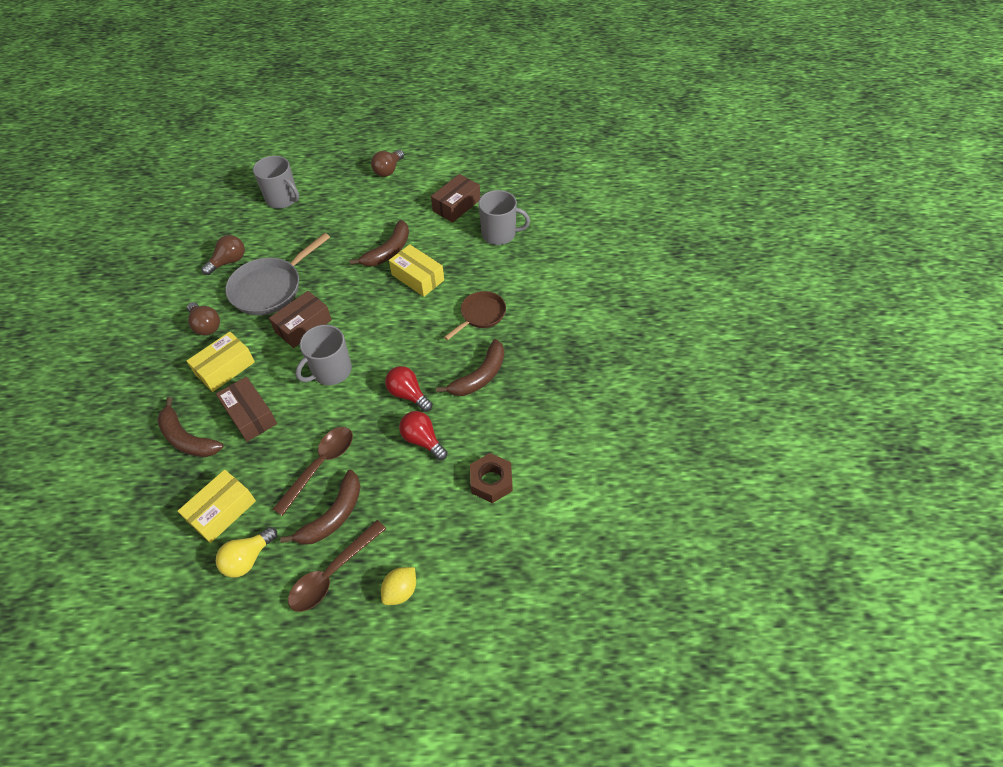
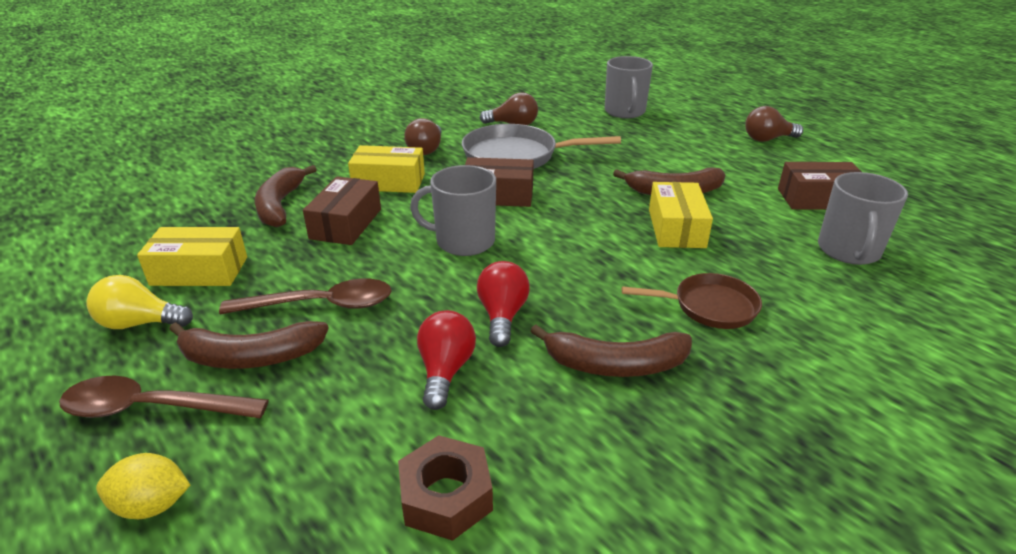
camera: 50 degrees right, 20 degrees down
grey mug [479,190,530,245] -> grey mug turned 45 degrees clockwise [818,172,908,265]

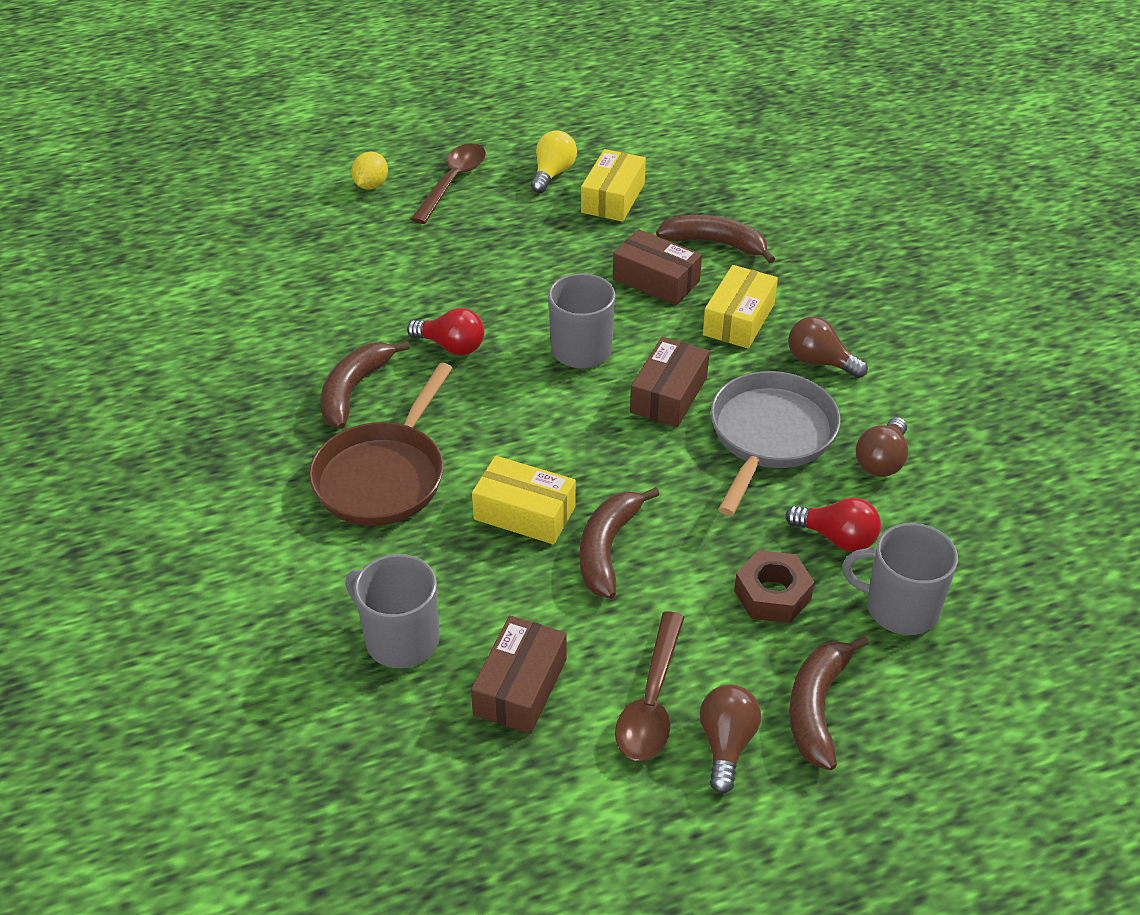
camera: 110 degrees right, 10 degrees up
brown banana [169,321,329,369] -> brown banana moved to [789,636,869,770]
brown spoon [219,279,392,314] -> brown spoon moved to [615,611,685,761]
brown nut [398,435,493,541] -> brown nut moved to [734,550,814,623]
red light bulb [417,310,476,410] -> red light bulb moved to [786,498,881,552]
brown pan [622,273,762,329] -> brown pan [309,363,452,526], size x1.64

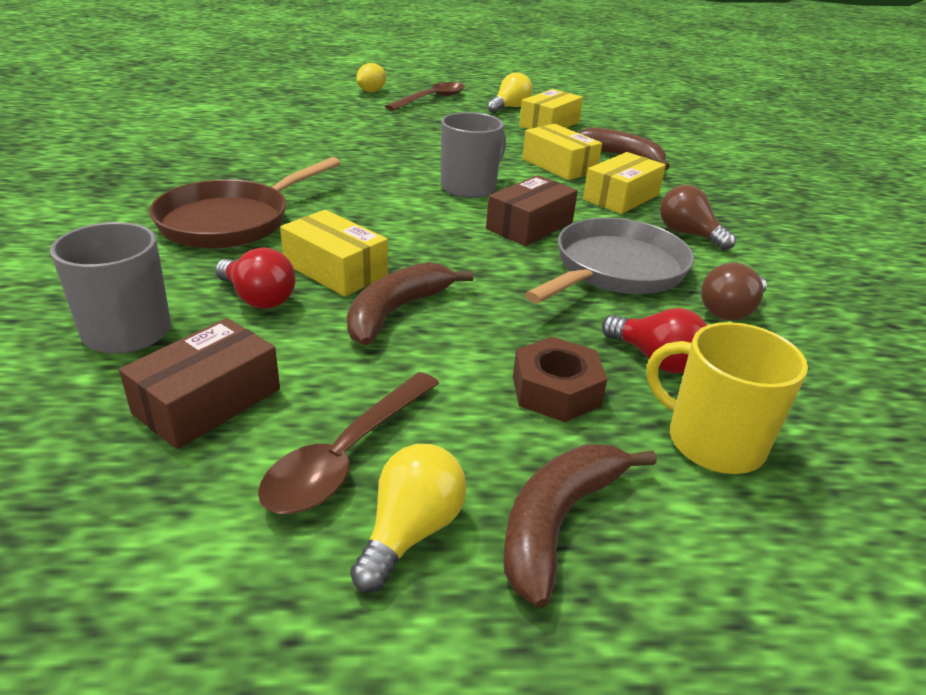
camera: 15 degrees right, 10 degrees down
brown banana [320,341,410,429] -> none
red light bulb [407,308,485,355] -> red light bulb moved to [215,248,296,309]
brown box [613,229,702,305] -> yellow box [522,124,602,180]
brown light bulb [700,685,761,794] -> yellow light bulb [350,444,467,593]
grey mug [842,523,958,635] -> yellow mug [646,322,808,474]

